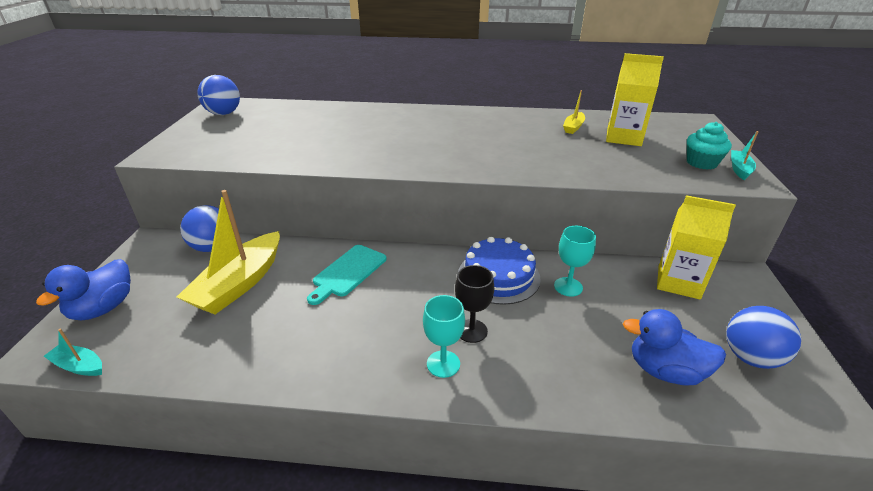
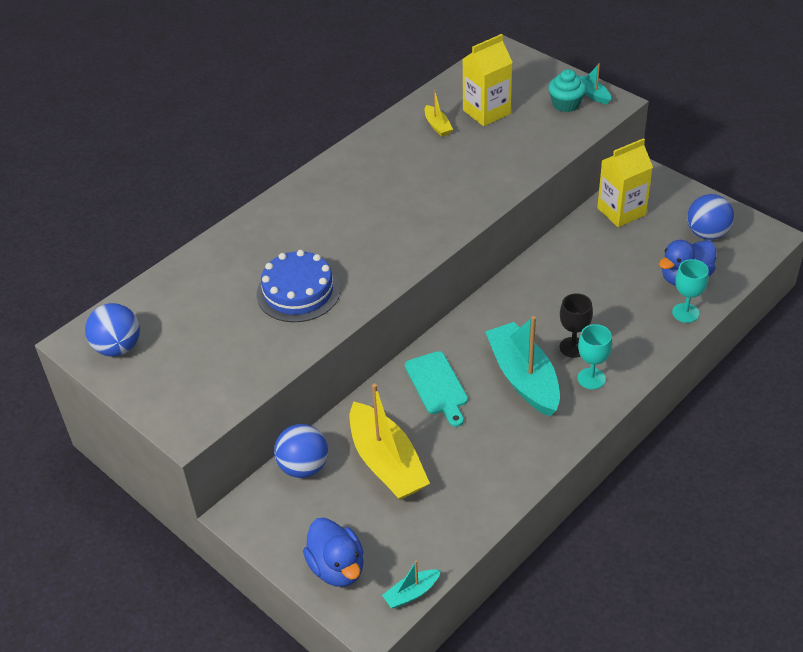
camera: 50 degrees left, 10 degrees up
blue cake [458,237,541,305] -> blue cake moved to [256,250,341,322]
turquoise goblet [554,226,596,297] -> turquoise goblet moved to [672,259,709,323]
none -> turquoise boat [485,316,560,417]

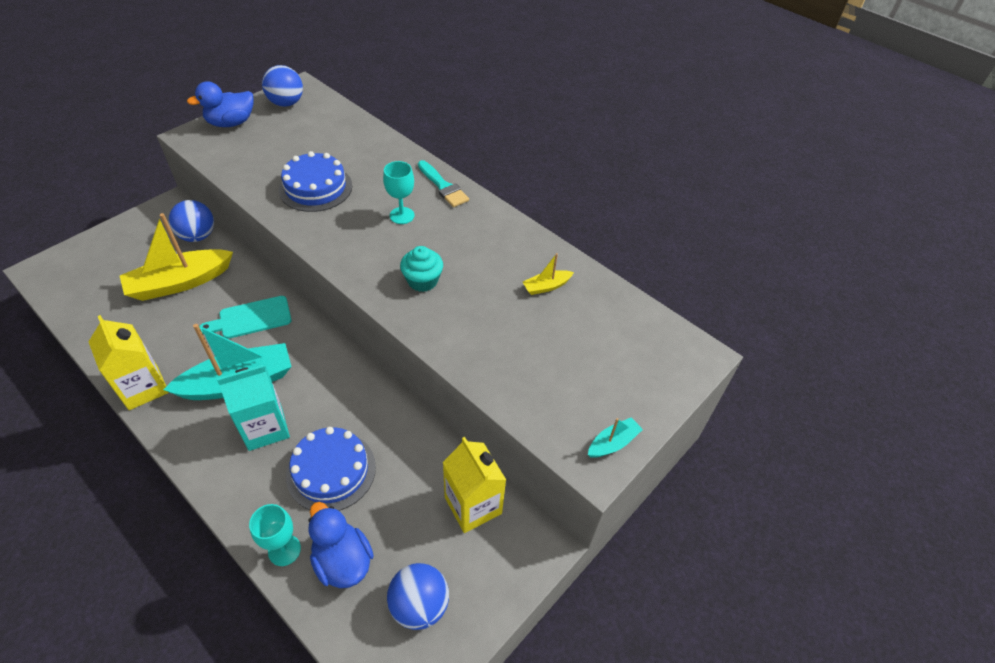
camera: 85 degrees right, 5 degrees up
blue duck [303,518,364,587] -> blue duck moved to [187,81,253,127]
turquoise boat [382,560,441,608] -> none
yellow carton [462,34,513,126] -> yellow carton moved to [89,315,169,410]
turquoise cupcake [548,69,586,112] -> turquoise cupcake moved to [400,246,443,292]
black goblet [560,293,593,358] -> turquoise carton [217,365,290,451]
turquoise goblet [578,324,612,390] -> turquoise goblet moved to [383,161,414,224]
none -> blue cake [286,427,376,511]
none -> turquoise brush [418,160,469,207]

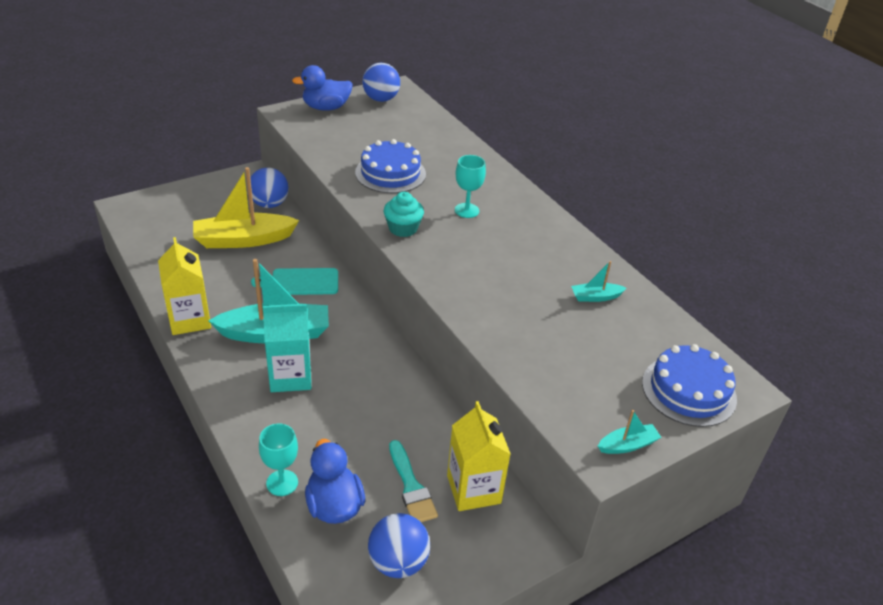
camera: 15 degrees right, 10 degrees down
blue cake [286,427,376,511] -> blue cake moved to [642,344,737,427]
turquoise cupcake [400,246,443,292] -> turquoise cupcake moved to [383,192,424,237]
turquoise brush [418,160,469,207] -> turquoise brush moved to [389,440,438,522]
yellow boat [523,253,574,295] -> turquoise boat [571,261,627,302]

